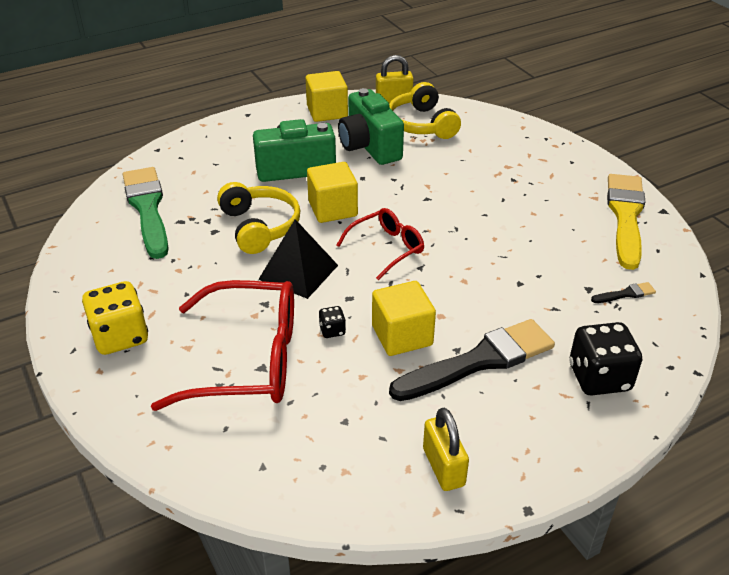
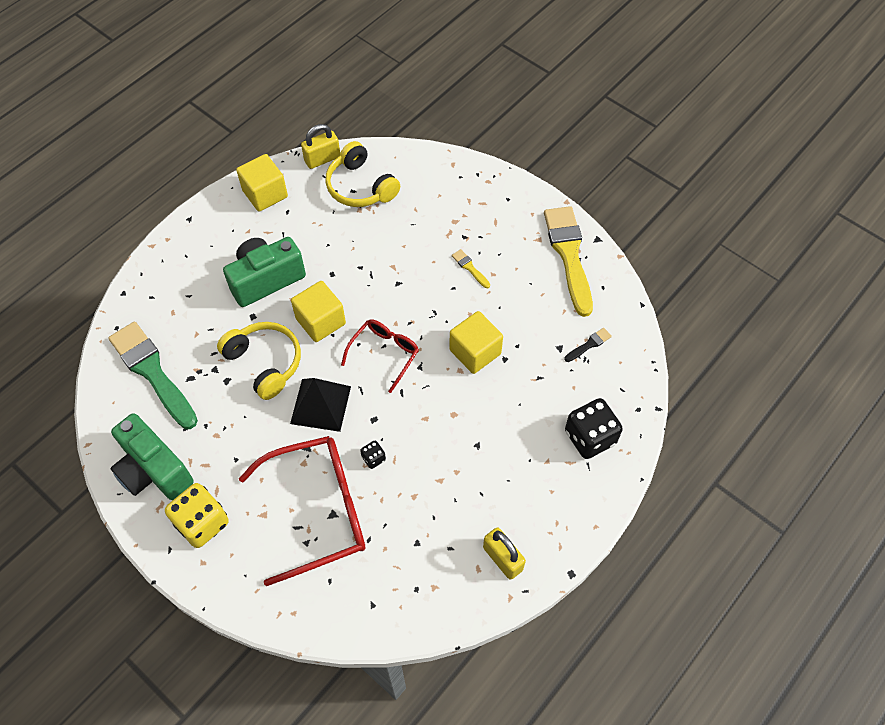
camera: 20 degrees left, 20 degrees up
green camera [338,88,404,165] -> green camera moved to [111,413,194,500]
yellow cube [372,281,436,356] -> yellow cube moved to [449,311,503,374]
black brush [389,319,555,401] -> none
none -> yellow brush [452,249,490,288]

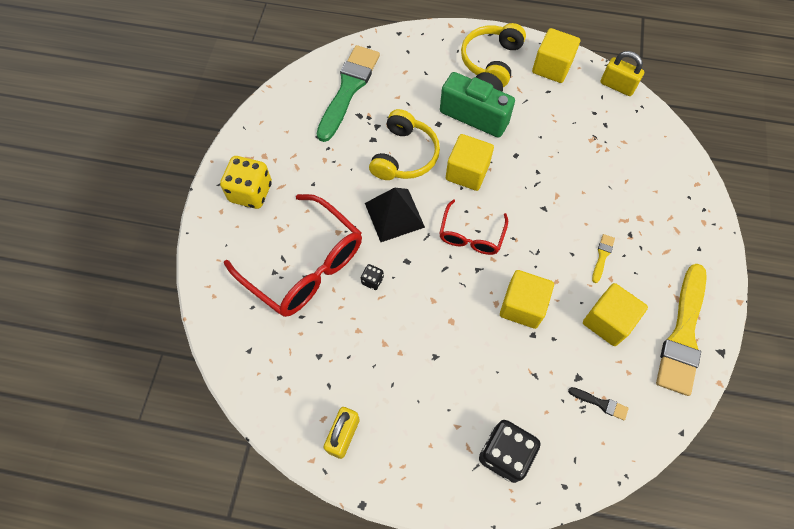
camera: 60 degrees right, 5 degrees up
green camera [111,413,194,500] -> none
yellow headphones [325,141,400,207] -> yellow headphones moved to [461,23,526,87]
red glasses [341,320,419,393] -> red glasses turned 105 degrees clockwise [439,199,508,255]
yellow brush [544,206,593,317] -> yellow brush turned 150 degrees clockwise [656,264,707,396]
none -> yellow cube [583,283,648,346]

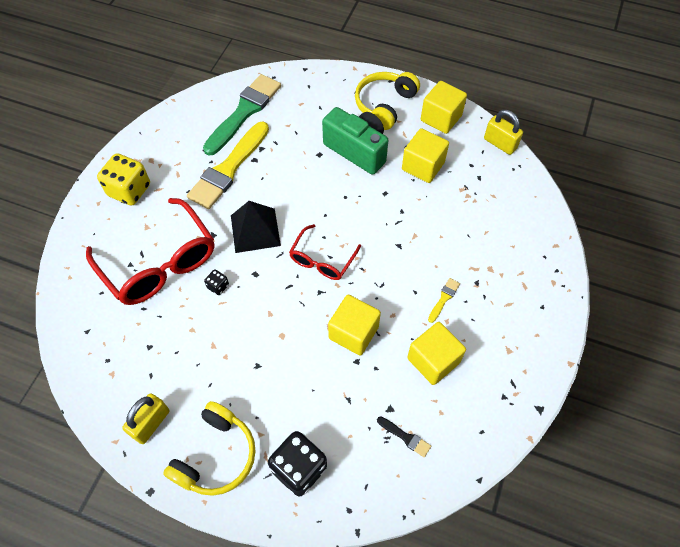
camera: 10 degrees right, 5 degrees down
yellow headphones [369,109,440,180] -> yellow headphones moved to [163,401,256,496]
yellow cube [446,134,494,191] -> yellow cube moved to [402,128,449,183]
yellow brush [656,264,707,396] -> yellow brush moved to [187,122,269,209]

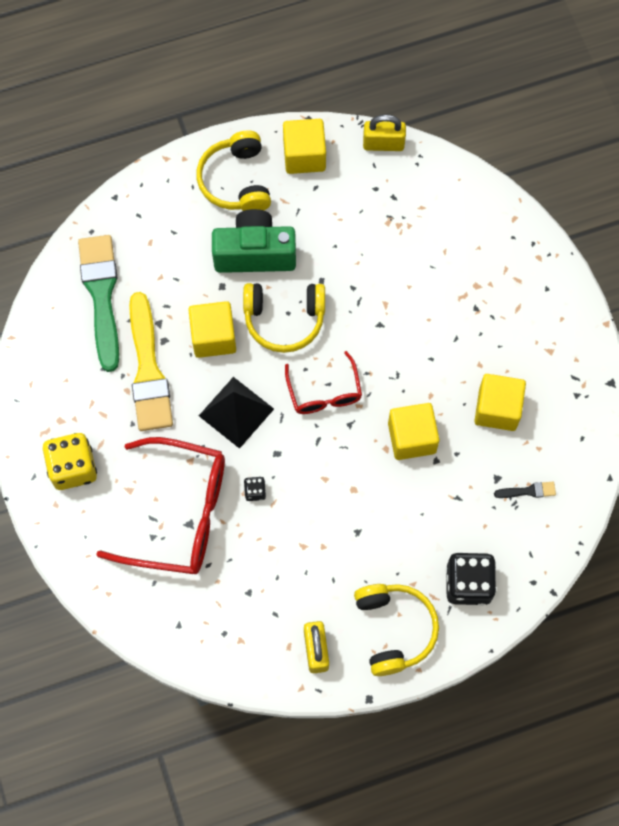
camera: 40 degrees left, 10 degrees up
yellow cube [402,128,449,183] -> yellow cube moved to [188,301,236,358]
yellow brush [428,278,460,323] -> none
none -> yellow headphones [243,283,325,353]

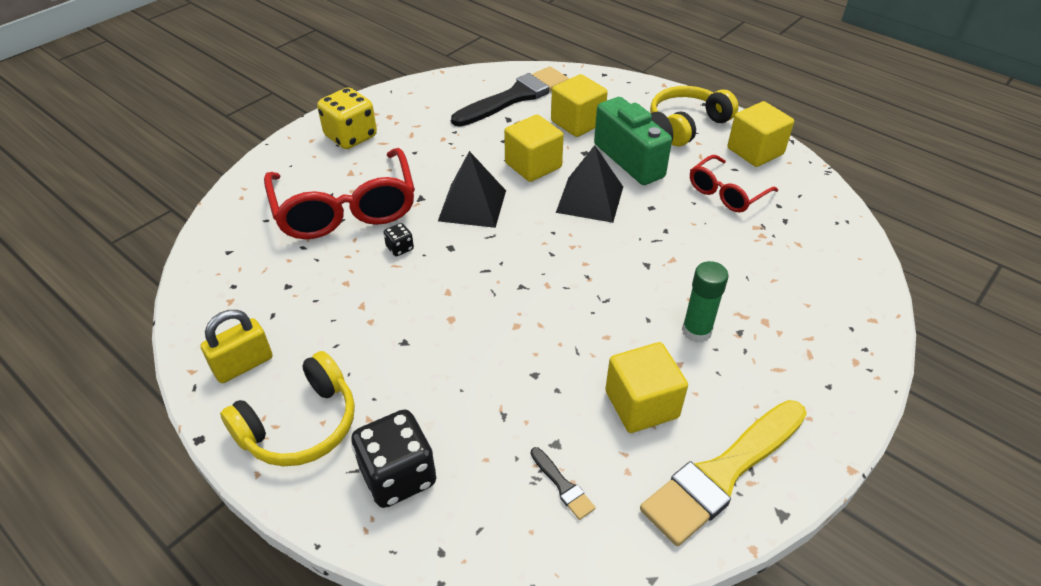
camera: 60 degrees right, 25 degrees down
green brush [78,235,119,372] -> black brush [451,66,569,127]
yellow brush [129,292,173,431] -> yellow brush moved to [640,400,807,546]
yellow headphones [243,283,325,353] -> black pyramid [556,145,623,223]
red glasses [285,351,362,414] -> red glasses moved to [690,155,778,213]
yellow padlock [363,114,406,151] -> none
yellow cube [388,403,440,460] -> yellow cube moved to [551,74,608,137]
none -> green glue stick [682,261,729,343]

